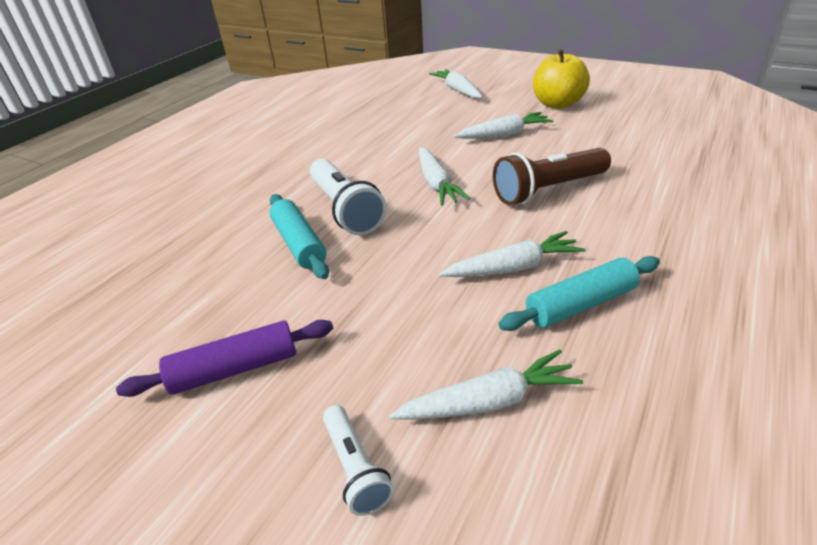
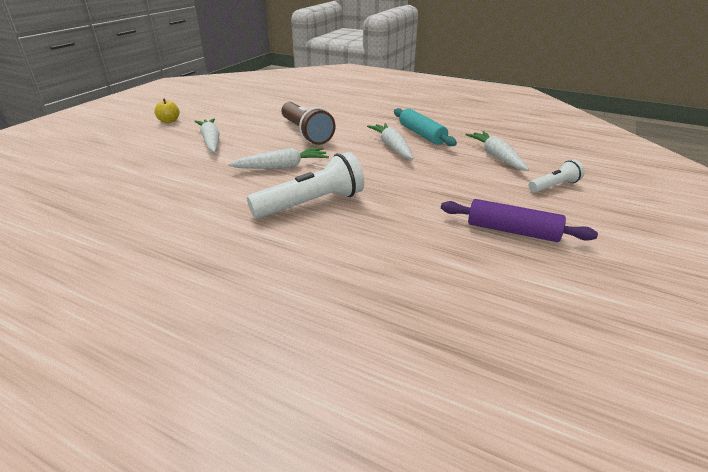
camera: 95 degrees left, 5 degrees down
purple rolling pin [116,320,333,397] -> purple rolling pin turned 45 degrees counterclockwise [441,199,598,242]
turquoise rolling pin [270,194,329,279] -> none
white carrot [429,69,482,98] -> none
yellow apple [533,49,590,109] -> yellow apple [154,99,179,123], size x0.50

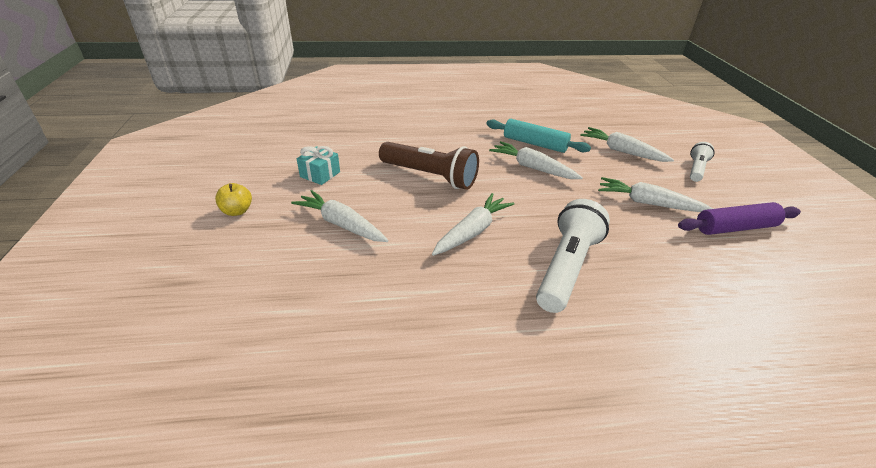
camera: 35 degrees left, 5 degrees up
none -> turquoise gift [297,146,340,185]
none -> white carrot [598,177,713,212]

